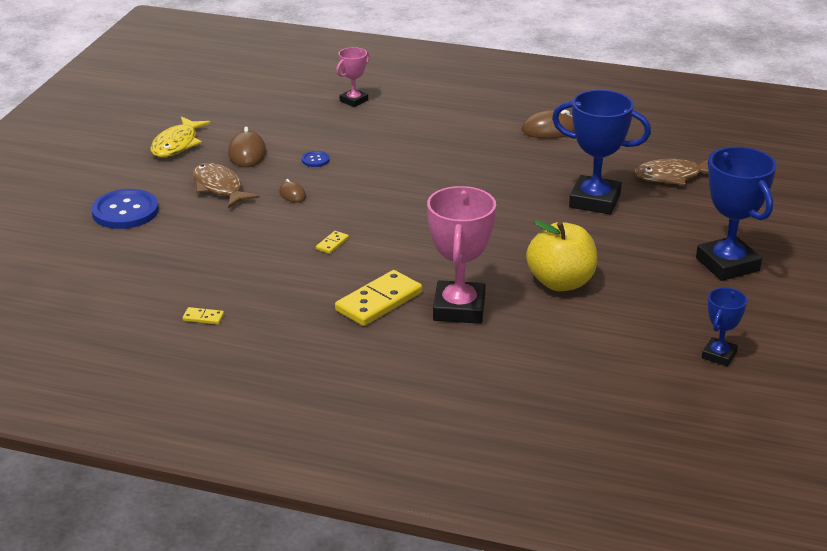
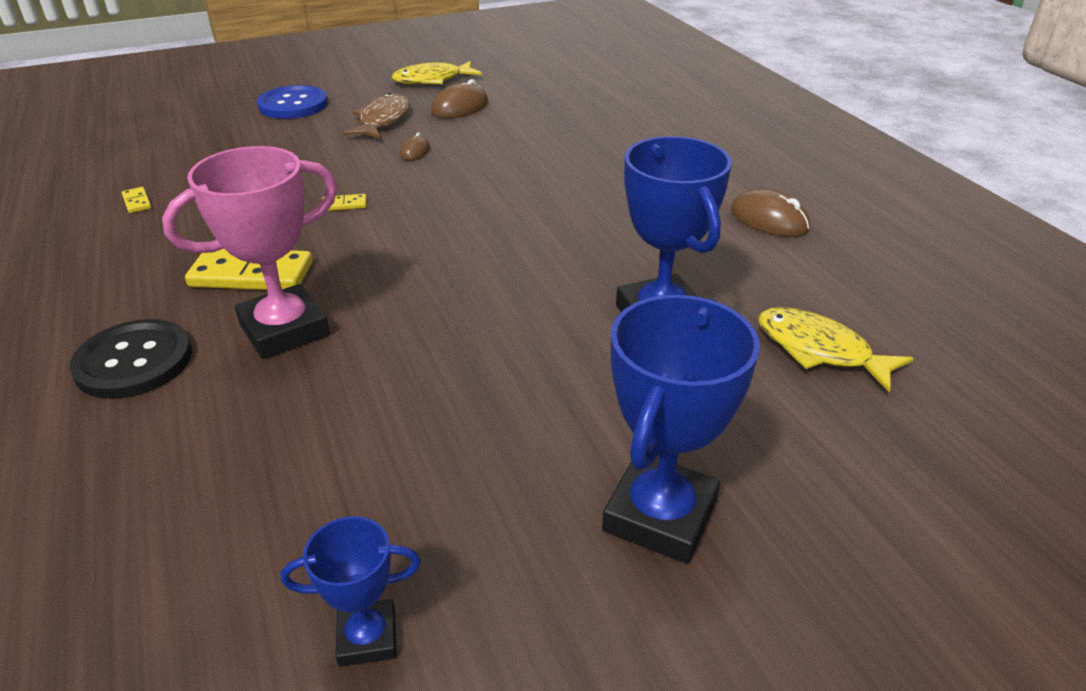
camera: 50 degrees right, 5 degrees up
blue button [302,151,330,167] -> none
pink trophy [336,47,369,107] -> none
yellow apple [526,220,597,291] -> none
brown fish [634,159,708,186] -> yellow fish [758,307,914,393]
none -> black button [69,319,192,399]

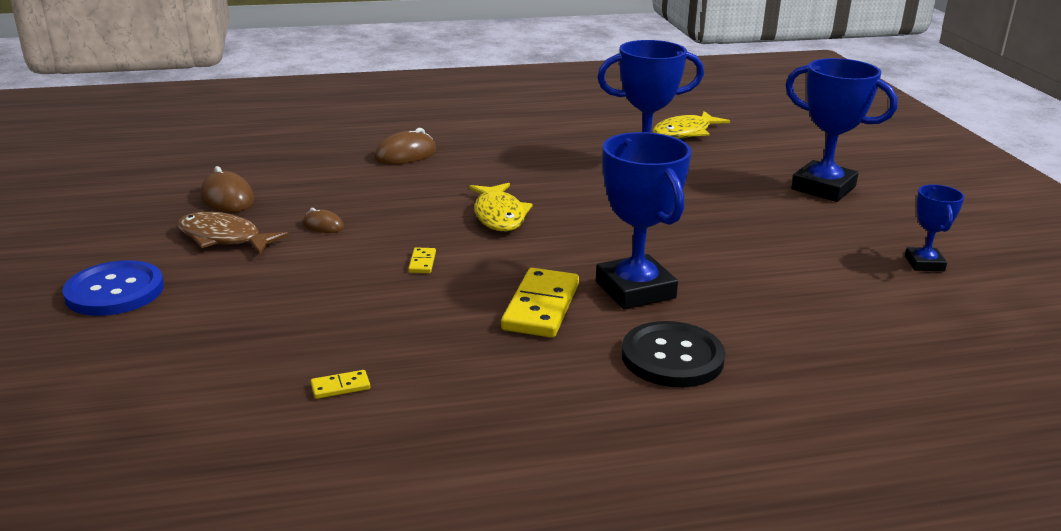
camera: 80 degrees left, 10 degrees down
pink trophy [162,146,337,359] -> blue trophy [596,132,691,309]
yellow fish [392,61,482,84] -> yellow fish moved to [469,183,533,231]
brown mouse [731,189,810,237] -> brown mouse moved to [374,128,436,165]

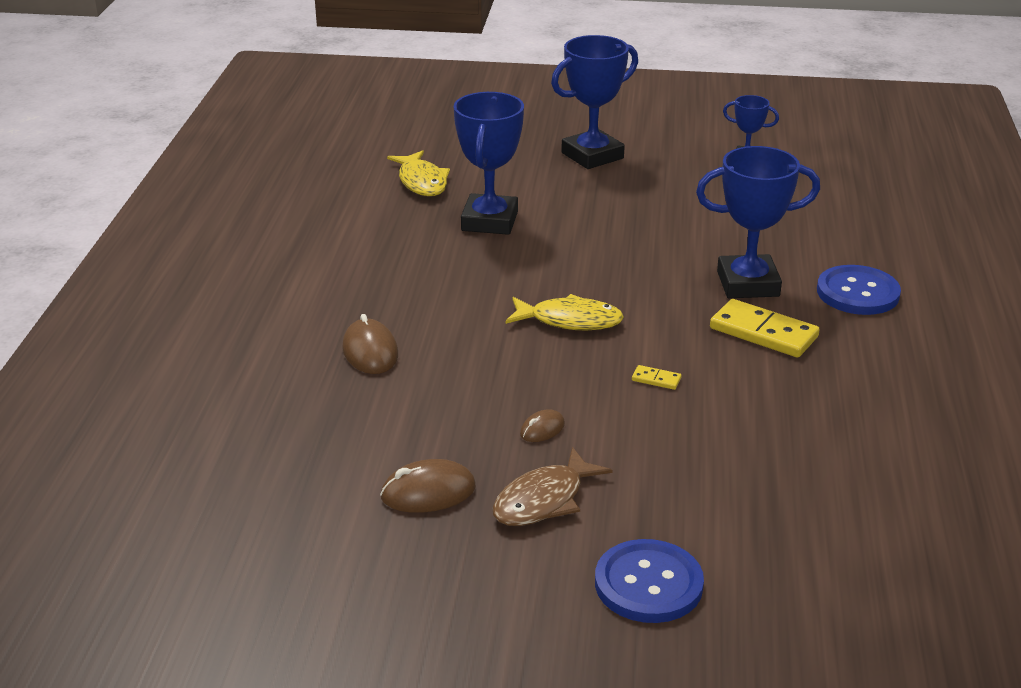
camera: 70 degrees left, 5 degrees up
yellow domino [311,370,370,399] -> none
black button [622,321,725,388] -> blue button [817,265,901,315]

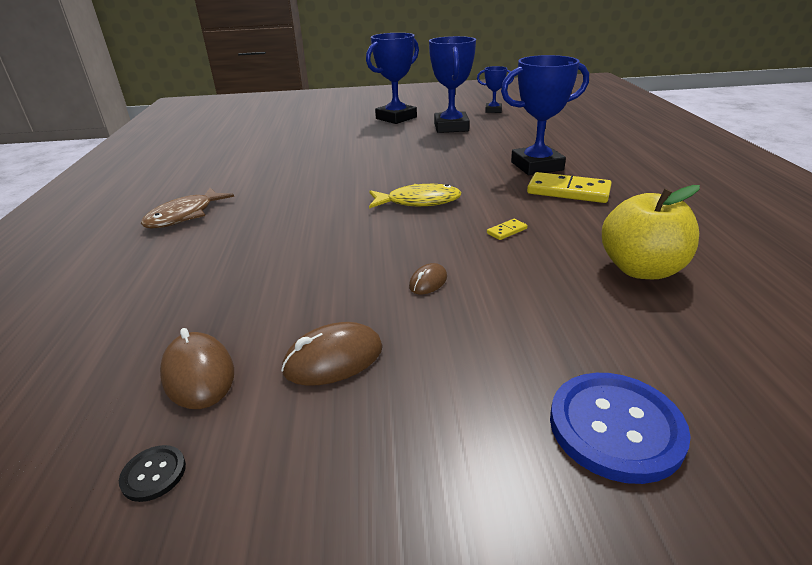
camera: 10 degrees left, 0 degrees up
brown mouse [342,314,398,374] -> brown mouse moved to [160,328,234,409]
yellow fish [387,150,450,196] -> none
blue trophy [454,92,524,235] -> blue trophy moved to [429,36,476,133]
brown fish [492,447,613,526] -> brown fish moved to [141,188,234,228]
yellow domino [632,365,682,390] -> yellow domino turned 45 degrees counterclockwise [487,219,528,240]
blue button [817,265,901,315] -> none
none -> black button [119,445,186,502]
none -> yellow apple [602,185,700,279]

